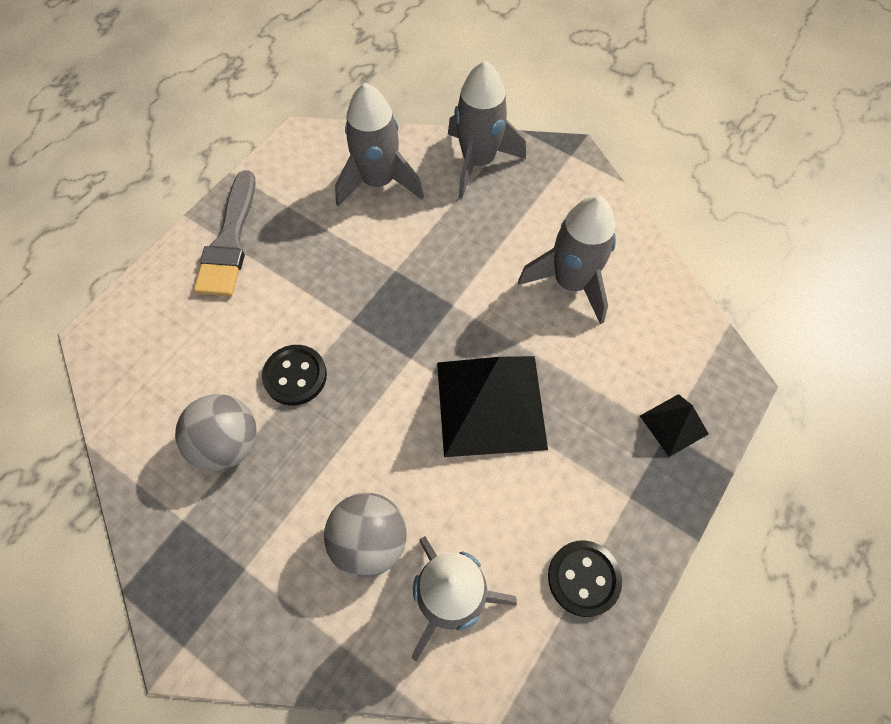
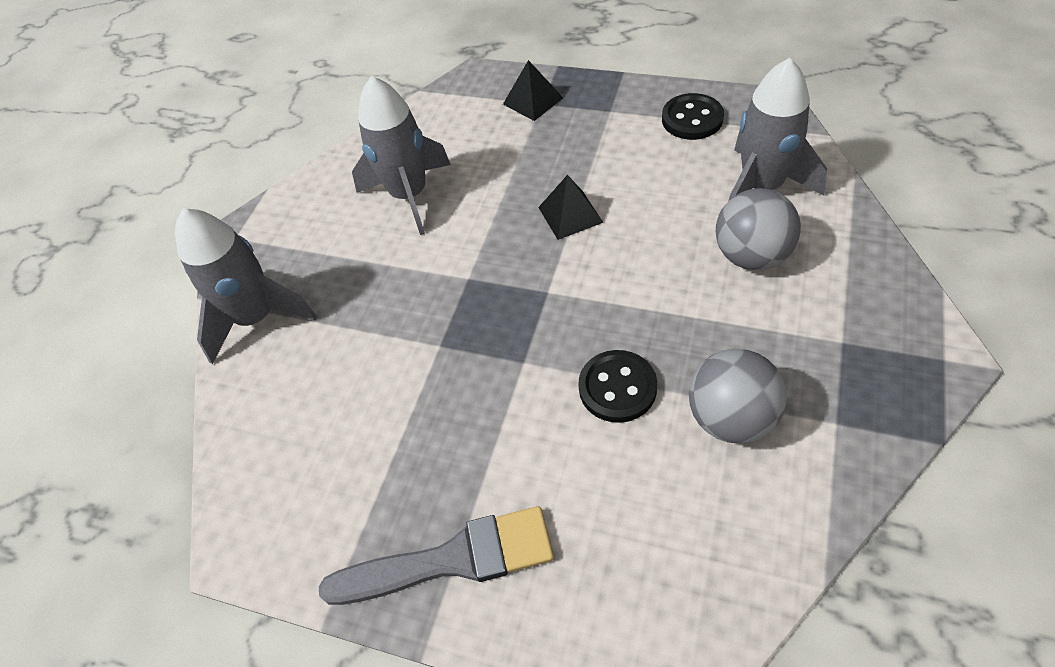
camera: 100 degrees left, 10 degrees down
grey rocket [335,83,424,207] -> none
black pyramid [437,356,548,457] -> black pyramid [538,175,604,240], size x0.48

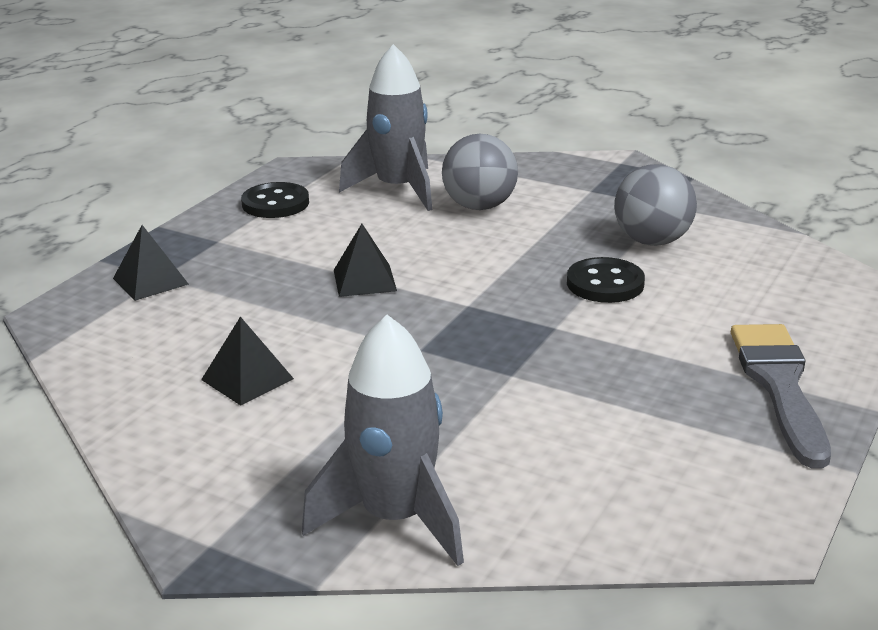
camera: 85 degrees left, 25 degrees down
grey rocket [352,76,451,235] -> black pyramid [201,316,294,406]

